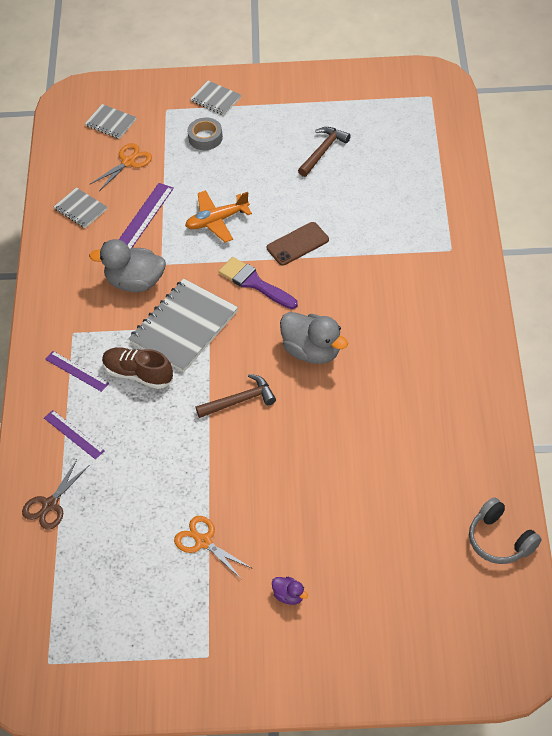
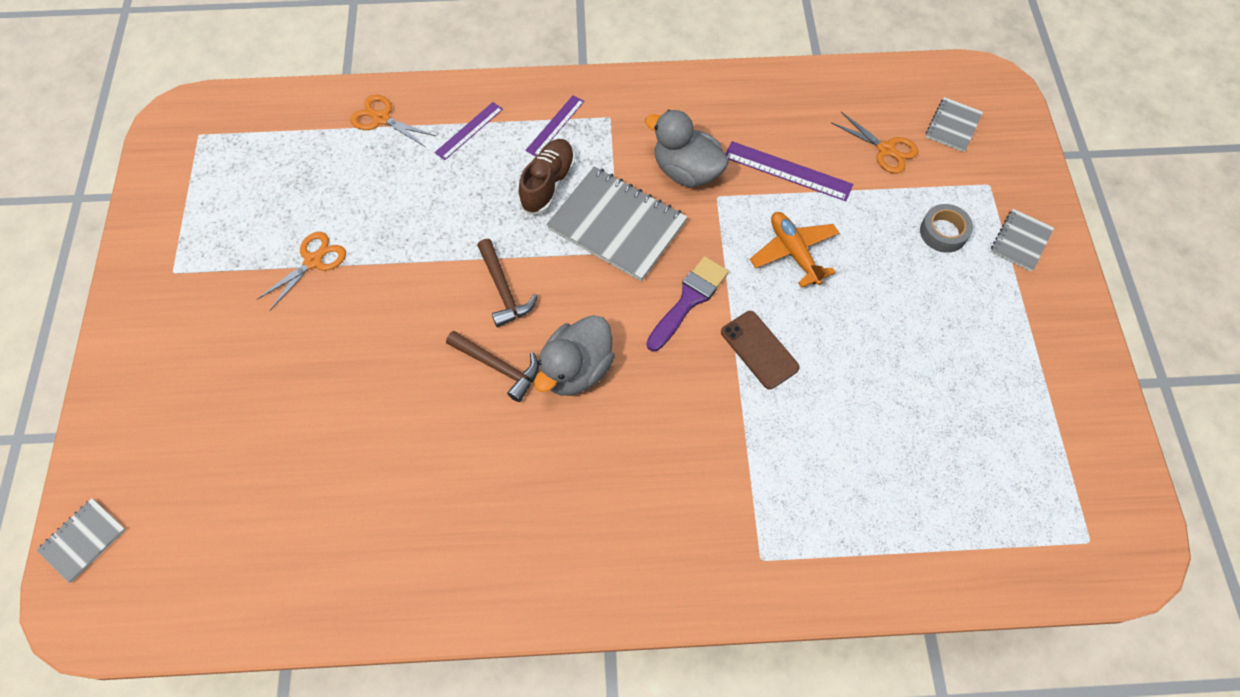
camera: 85 degrees right, 10 degrees up
brown scissors [22,460,90,530] -> orange scissors [350,94,436,147]
grey notebook [54,187,107,228] -> grey notebook moved to [36,498,126,583]
grey duck [89,239,166,292] -> grey duck turned 60 degrees counterclockwise [645,110,729,187]
purple duck [272,577,308,605] -> none
brown hammer [298,127,351,177] -> brown hammer moved to [446,330,539,402]
grey headphones [469,497,541,564] -> none

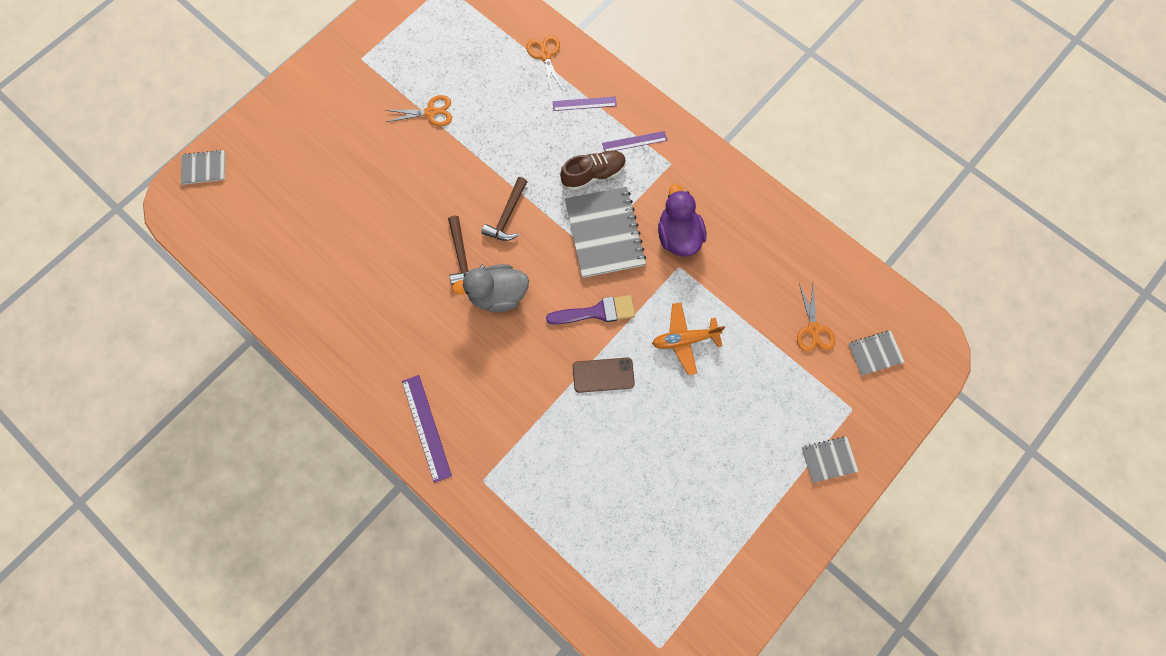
camera: 45 degrees right, 10 degrees up
grey duck [645,110,729,187] -> purple duck [658,184,706,257]
brown phone [721,311,800,389] -> brown phone turned 75 degrees clockwise [573,358,635,393]
purple ruler [726,141,853,201] -> purple ruler moved to [402,375,452,483]
orange plane [750,212,839,288] -> orange plane turned 120 degrees counterclockwise [652,303,725,375]
grey tape [920,204,973,253] -> none

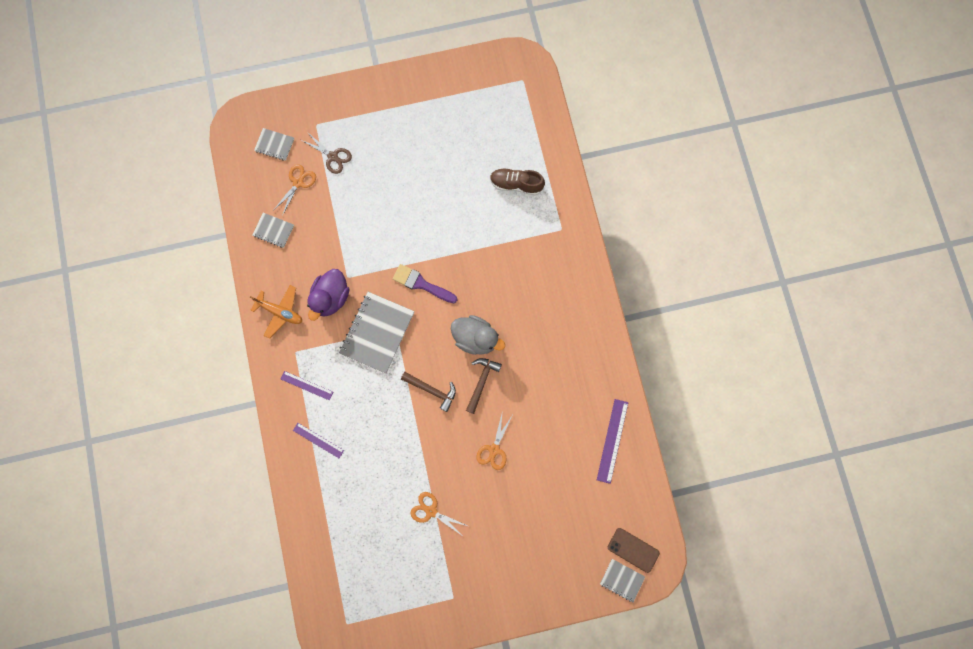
camera: 145 degrees left, 5 degrees up
purple ruler [402,375,452,483] -> purple ruler moved to [597,399,628,484]
brown hammer [481,177,527,241] -> brown hammer turned 60 degrees clockwise [401,372,456,412]
orange scissors [526,35,563,93] -> orange scissors moved to [477,414,512,470]
brown shoe [560,150,626,191] -> brown shoe moved to [490,168,545,195]
brown phone [573,358,635,393] -> brown phone moved to [608,528,660,573]
orange plane [652,303,725,375] -> orange plane moved to [250,285,302,339]
grey notebook [802,436,859,483] -> grey notebook moved to [252,213,294,248]
none -> brown scissors [301,133,352,174]

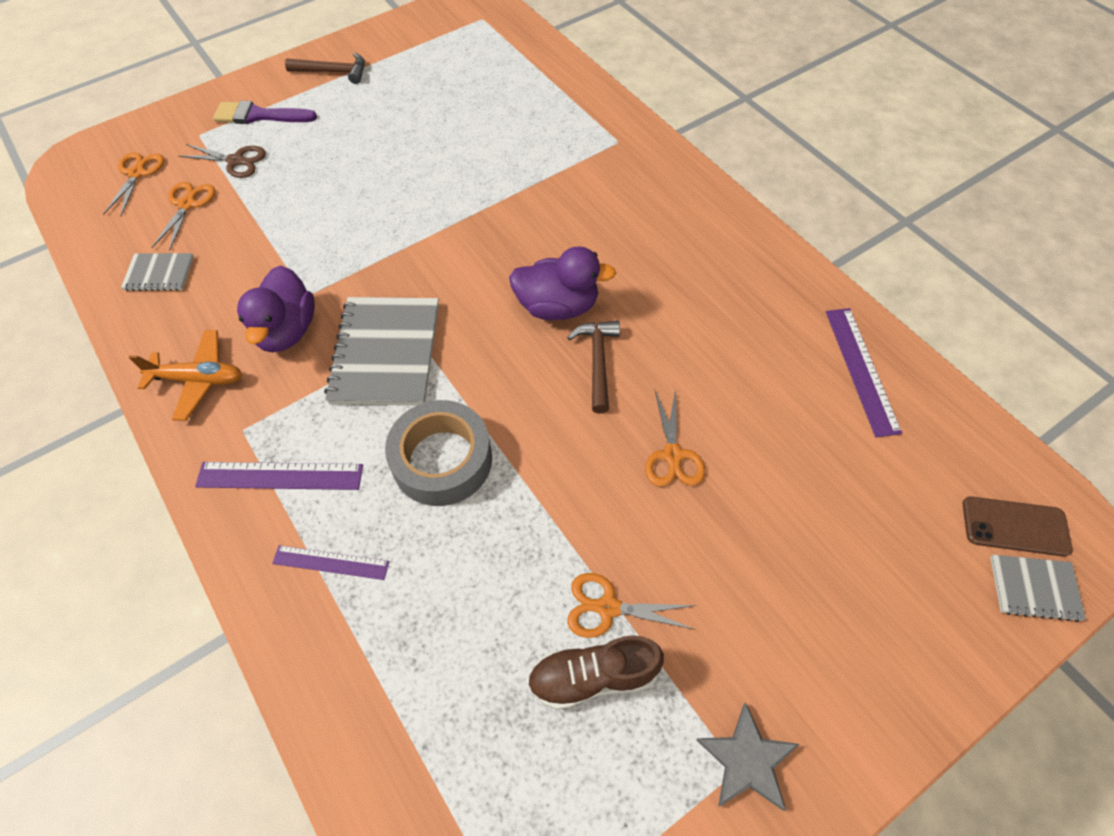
camera: 20 degrees left, 20 degrees down
grey notebook [254,128,294,161] -> orange scissors [103,152,164,216]
purple ruler [281,371,333,401] -> purple ruler [195,462,363,490], size x1.51
purple brush [392,264,457,303] -> purple brush moved to [213,101,317,124]
brown hammer [401,372,456,412] -> brown hammer moved to [285,53,365,84]
grey duck [451,315,505,355] -> purple duck [509,246,616,320]
brown shoe [490,168,545,195] -> brown shoe moved to [527,635,664,710]
none -> grey tape [385,400,492,506]
none -> grey star [696,703,799,811]

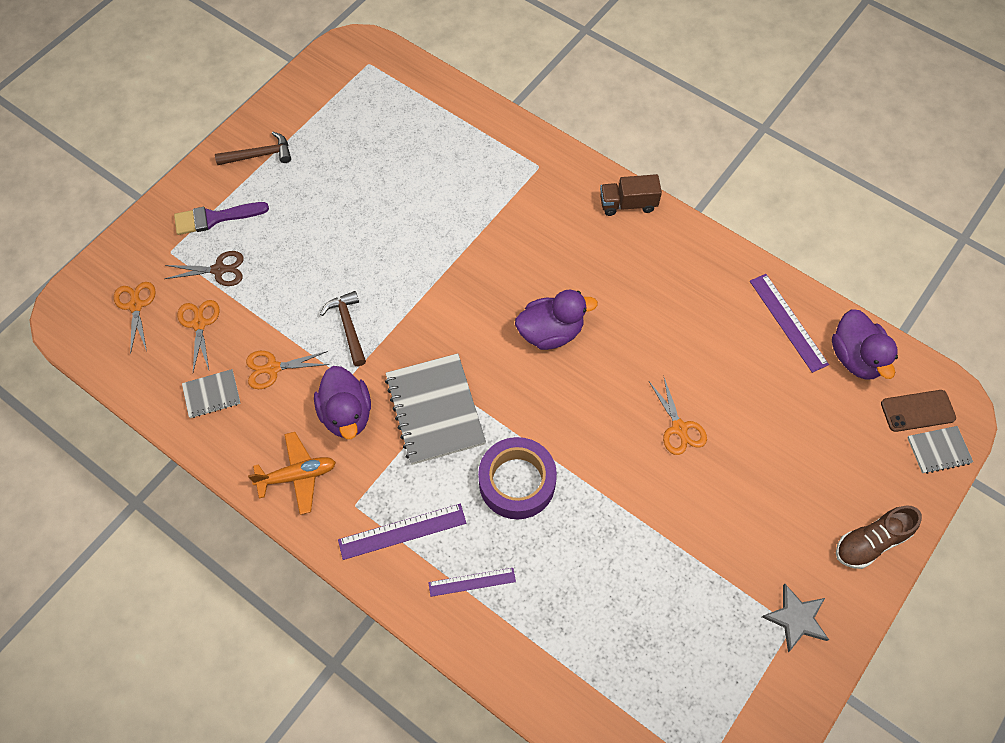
camera: 20 degrees left, 5 degrees up
grey tape [385,400,492,506] -> purple tape [478,437,557,519]
brown shoe [527,635,664,710] -> brown shoe moved to [836,506,922,569]
brown hammer [567,321,620,413] -> brown hammer moved to [320,291,366,366]
orange scissors [567,573,696,638] -> orange scissors moved to [246,351,330,389]
none -> brown truck [600,174,662,216]
none -> purple duck [832,309,898,380]

